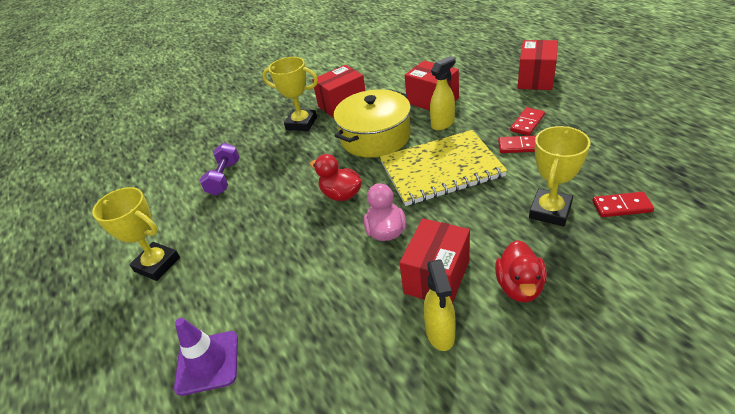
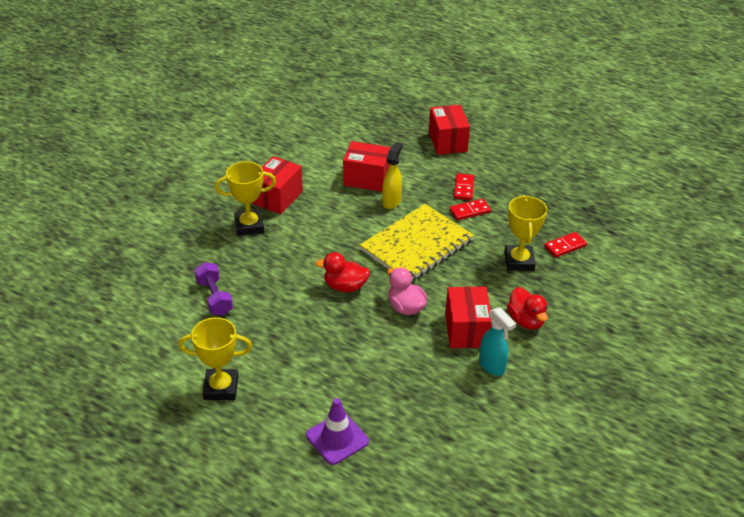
camera: 35 degrees left, 0 degrees up
yellow pot [334,89,411,158] -> none
yellow spray bottle [424,259,456,351] -> turquoise spray bottle [479,307,516,376]

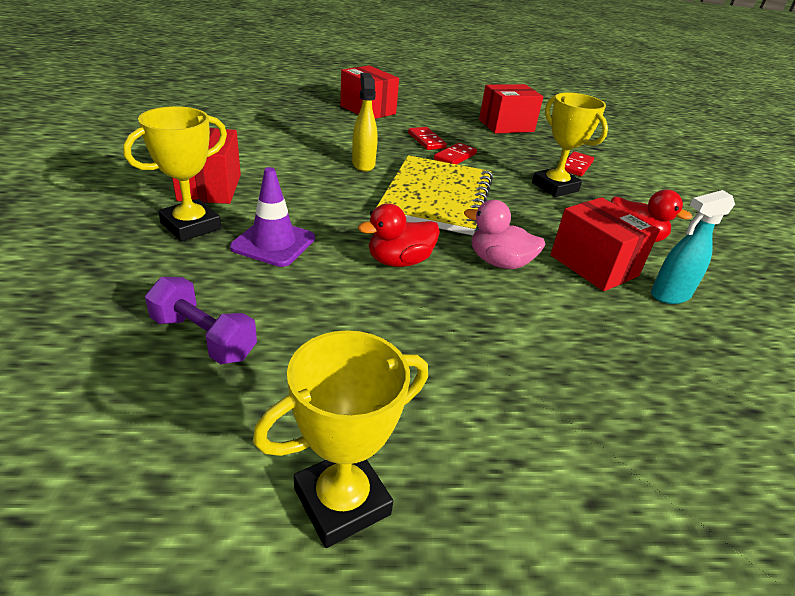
camera: 35 degrees left, 5 degrees down
purple traffic cone [306,398,369,465] -> purple traffic cone moved to [230,167,315,267]
red box [343,141,391,192] -> red box moved to [479,84,543,134]
turquoise spray bottle [479,307,516,376] -> turquoise spray bottle turned 135 degrees clockwise [651,190,735,304]

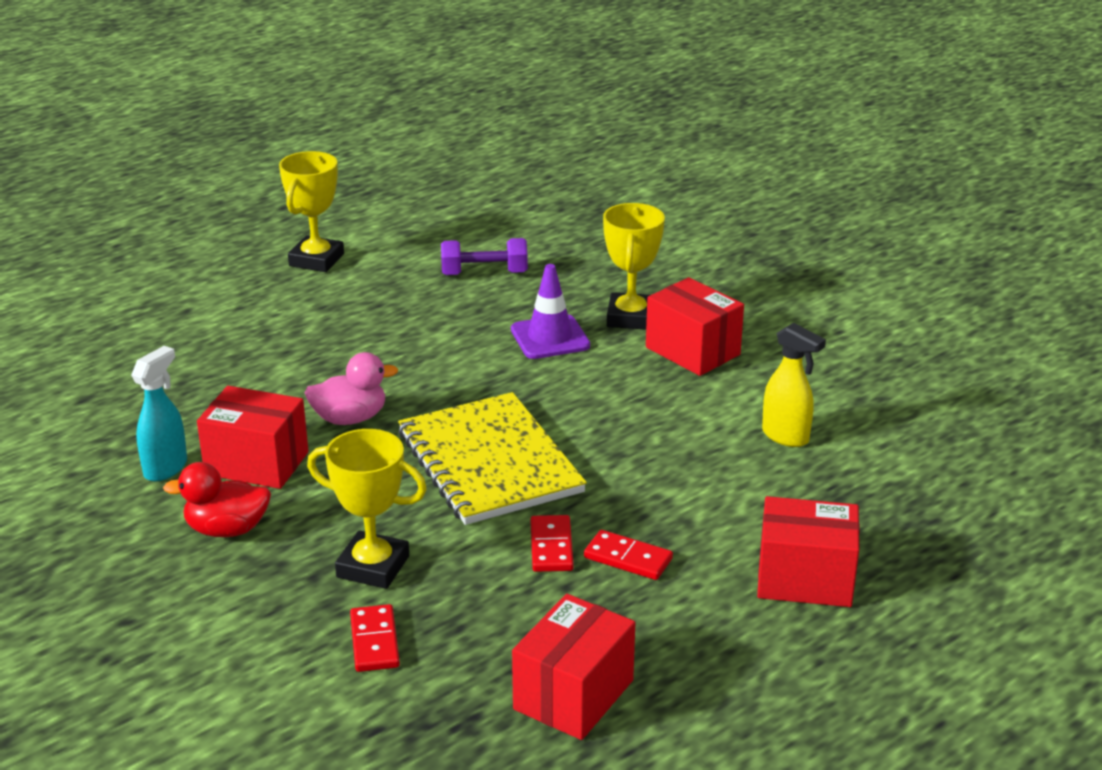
camera: 145 degrees right, 5 degrees down
yellow spray bottle [352,73,378,172] -> yellow spray bottle moved to [762,323,826,447]
red duck [358,203,440,267] -> none

